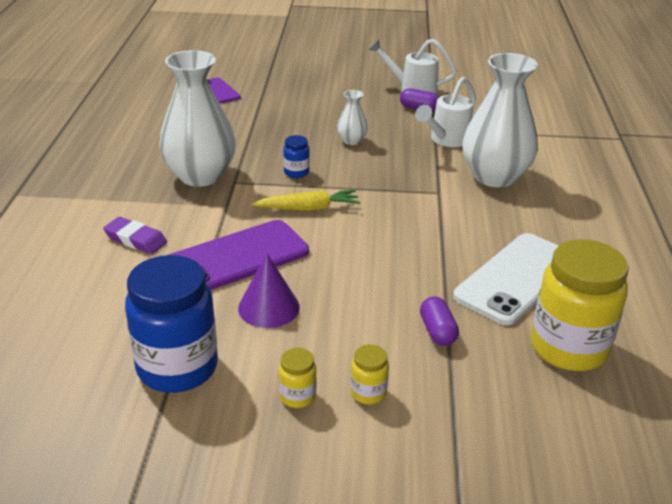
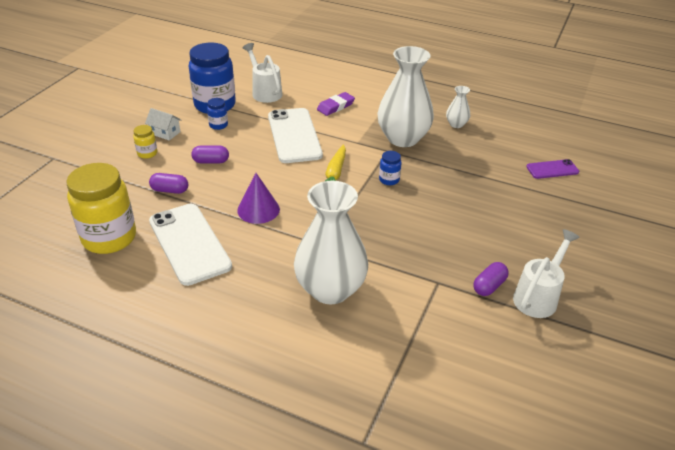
camera: 110 degrees right, 5 degrees up
purple phone [168,220,309,290] -> white phone [268,108,323,163]
purple cone [238,253,300,328] -> purple cone moved to [237,173,280,224]
yellow jar [279,348,317,408] -> white house [145,108,181,141]
white vase [337,90,368,145] -> white vase moved to [446,86,470,128]
white watering can [415,77,476,147] -> white watering can moved to [242,43,282,103]
none -> purple capsule [191,146,229,163]
none -> blue jar [207,98,228,130]

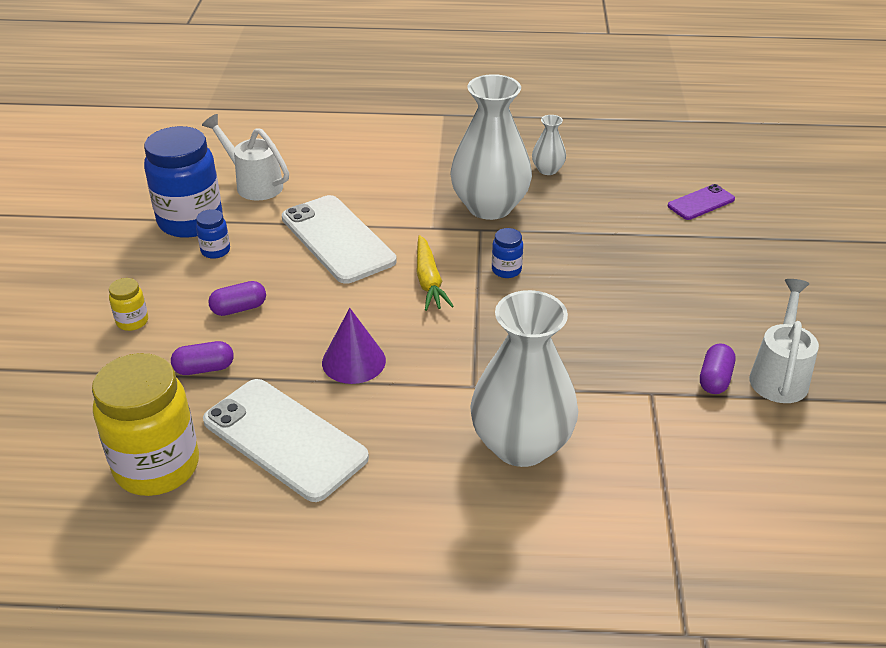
camera: 20 degrees left, 0 degrees up
white house [145,108,181,141] -> none
purple eraser [317,92,355,116] -> none

